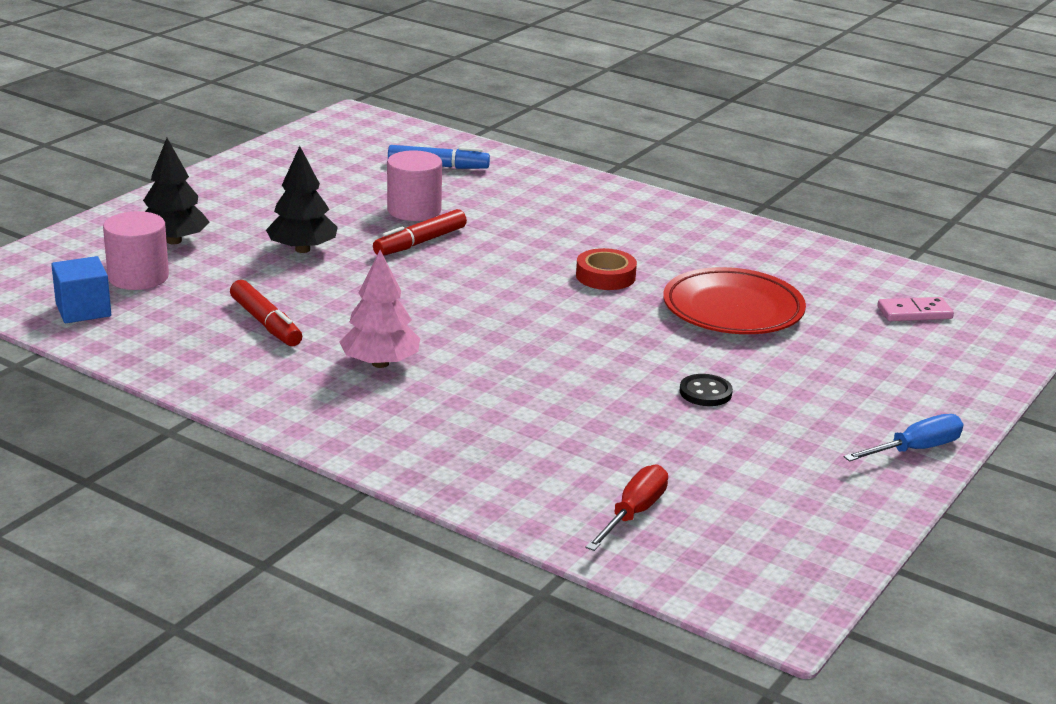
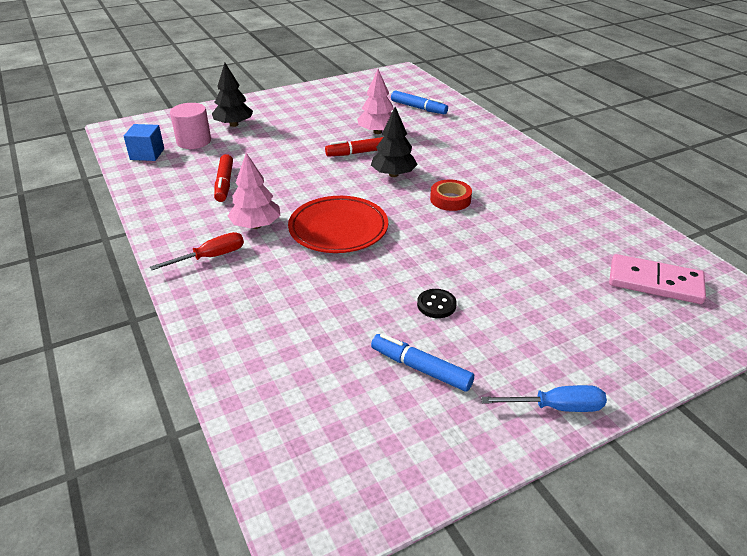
camera: 30 degrees right, 10 degrees up
black tree [266,146,338,253] -> black tree moved to [371,107,418,177]
pink cylinder [387,150,442,221] -> pink tree [357,69,394,134]
red screwdriver [585,465,668,551] -> red screwdriver moved to [150,232,244,270]
red plate [663,267,806,334] -> red plate moved to [288,196,388,253]
pink domino [877,297,954,321] -> pink domino [609,254,706,304], size x1.62
none -> blue marker [371,334,474,392]

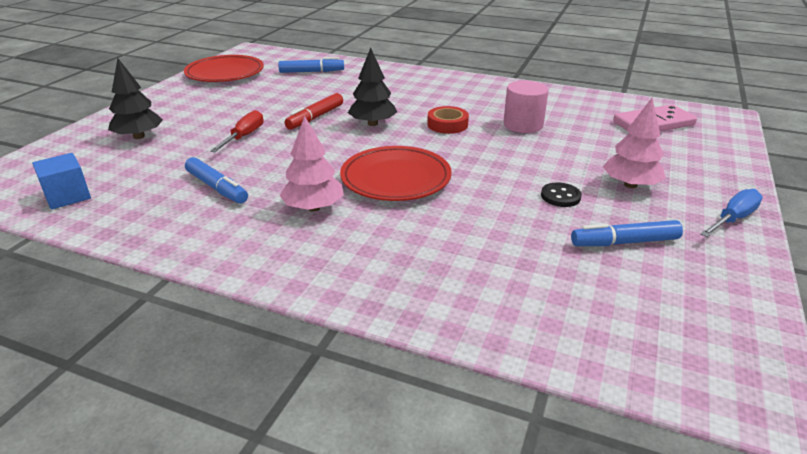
camera: 40 degrees left, 5 degrees down
red screwdriver [150,232,244,270] -> red screwdriver moved to [210,110,264,152]
pink cylinder [170,103,211,149] -> pink cylinder moved to [503,80,549,133]
red marker [214,154,233,202] -> blue marker [185,157,248,204]
pink tree [357,69,394,134] -> pink tree moved to [603,98,666,188]
none -> red plate [184,55,264,82]

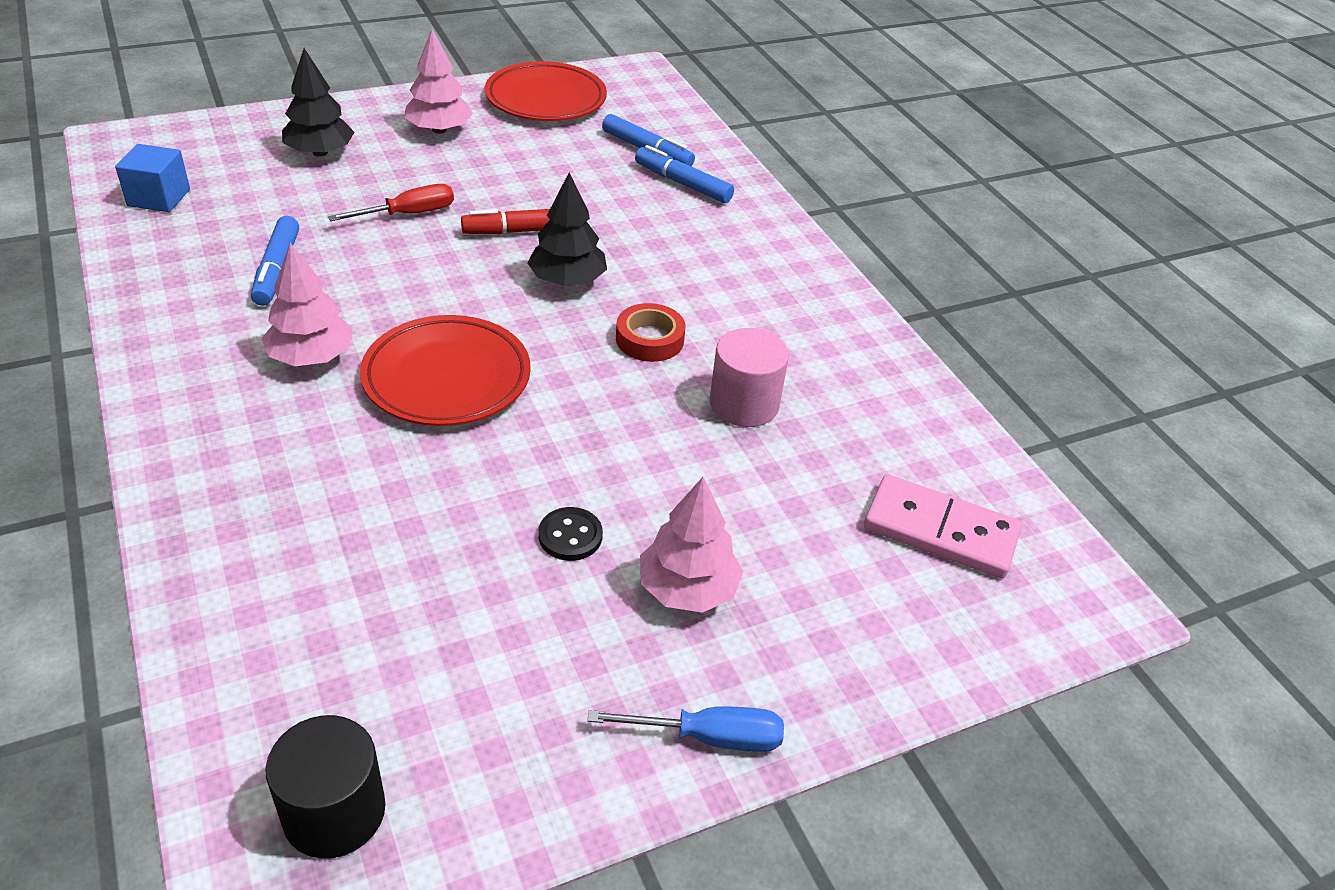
camera: 40 degrees right, 10 degrees up
blue marker [571,220,683,246] -> blue marker moved to [635,145,734,203]
none -> black cylinder [265,715,386,859]
none -> pink tree [404,29,473,134]

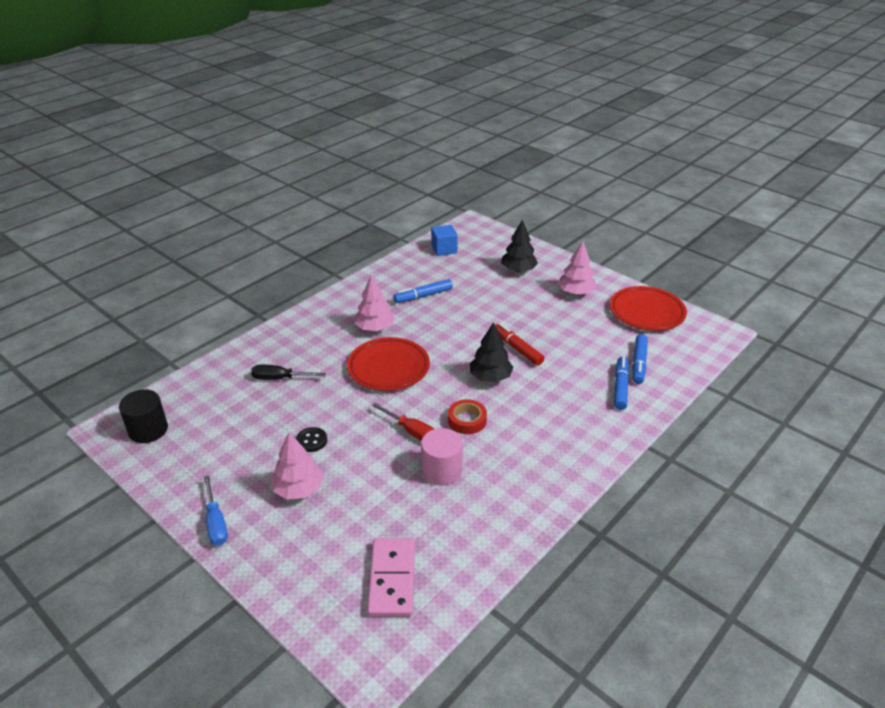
camera: 70 degrees right, 5 degrees down
red screwdriver [328,184,454,221] -> red screwdriver moved to [372,403,434,441]
none -> black screwdriver [251,365,326,380]

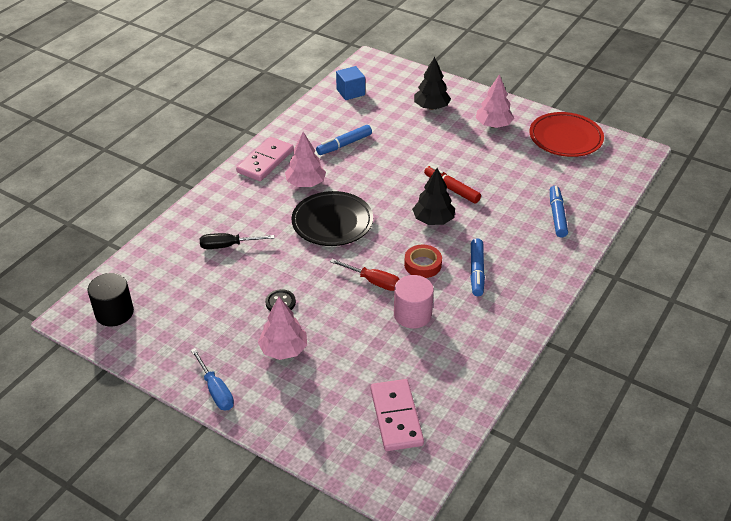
camera: 10 degrees left, 5 degrees up
red plate [347,337,430,391] -> black plate [291,191,373,246]
blue marker [632,334,648,384] -> blue marker moved to [470,238,485,296]
none -> pink domino [236,137,294,181]

